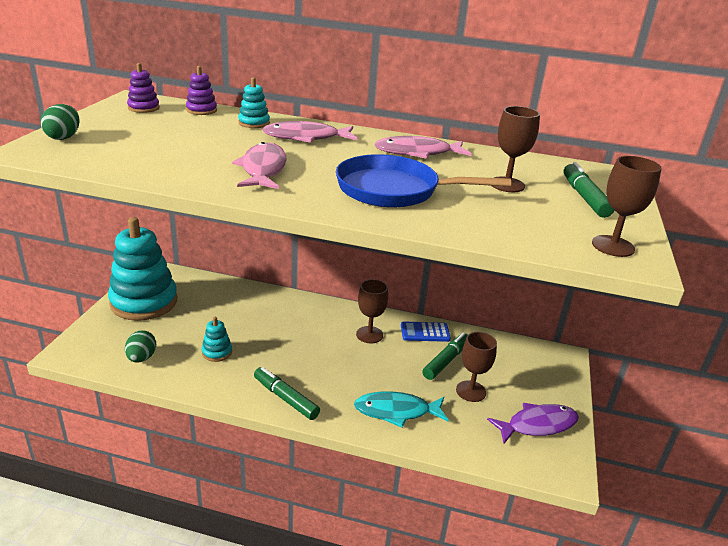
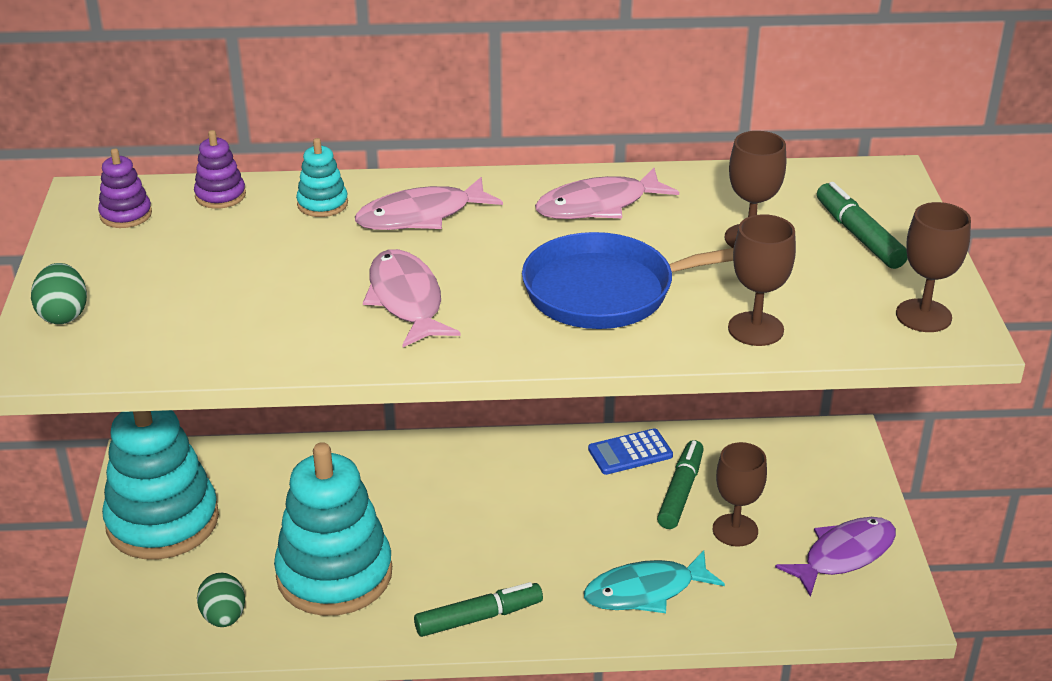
camera: 15 degrees left, 5 degrees up
turquoise stacking toy [202,317,232,362] -> turquoise stacking toy [274,442,392,616], size x2.39
green marker [254,367,320,420] -> green marker turned 135 degrees clockwise [414,582,543,637]
brown goblet [356,279,388,343] -> brown goblet moved to [728,214,796,346]

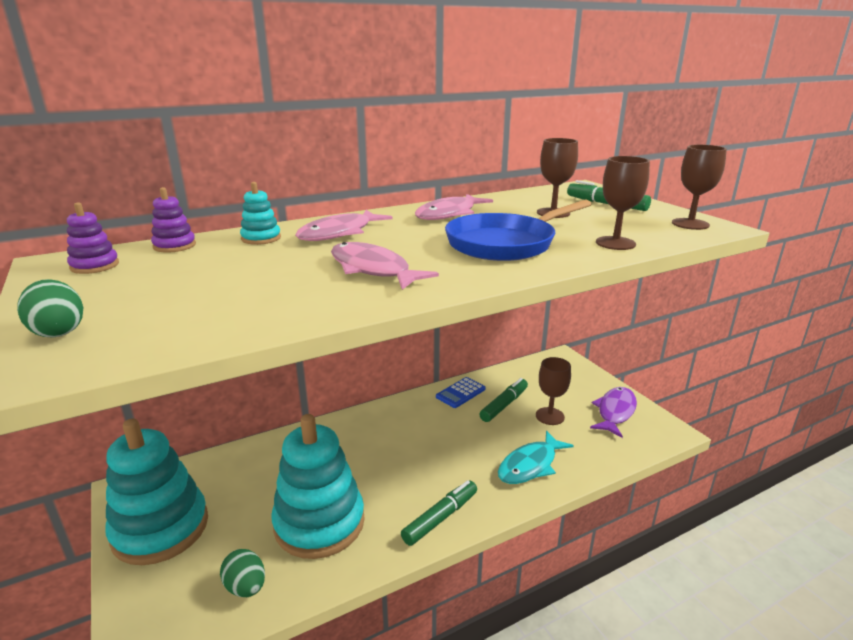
camera: 25 degrees left, 10 degrees down
green marker [657,440,704,529] -> green marker turned 45 degrees clockwise [480,378,528,422]

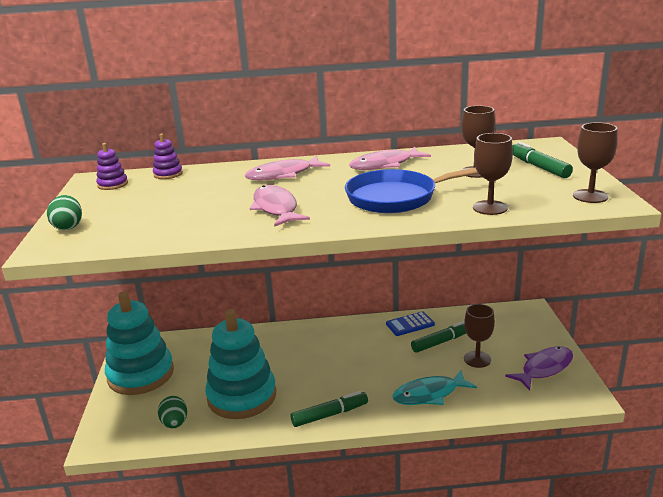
camera: 25 degrees right, 0 degrees up
turquoise stacking toy [240,182,281,245] -> none

